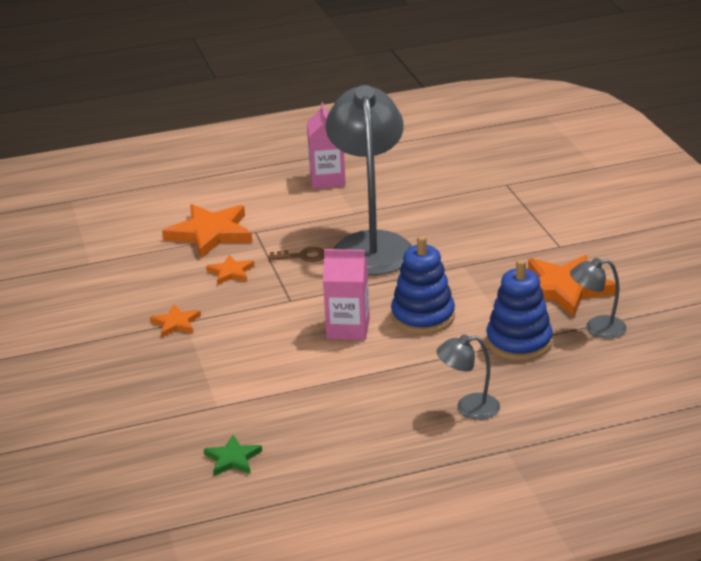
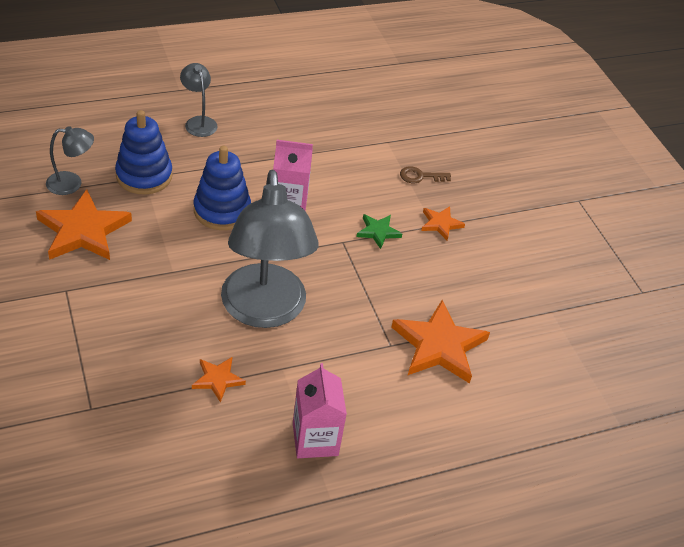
camera: 170 degrees right, 15 degrees up
green star [204,435,262,476] -> green star moved to [356,214,402,249]
orange star [206,255,255,285] -> orange star moved to [192,357,246,403]
brown key [268,247,324,262] -> brown key moved to [400,166,451,183]
grey lamp [436,334,500,420] -> grey lamp turned 105 degrees counterclockwise [180,63,218,137]

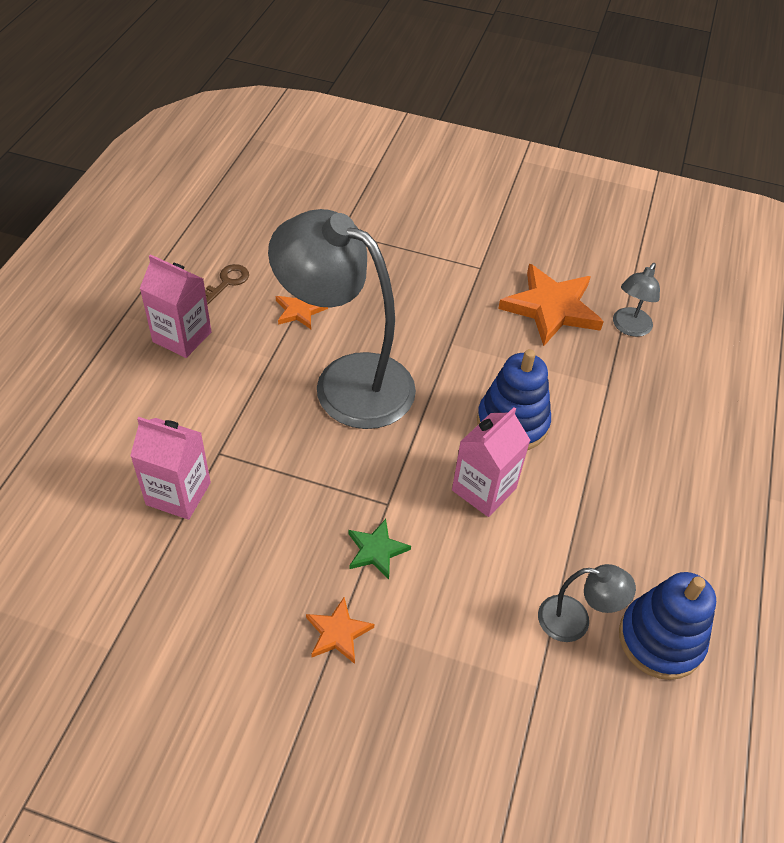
camera: 130 degrees right, 5 degrees up
blue stacking toy [115,110,173,195] -> blue stacking toy moved to [619,572,716,680]
grey lamp [180,63,218,137] -> grey lamp moved to [538,564,636,642]
orange star [391,300,490,384] -> pink carton [130,417,211,520]
brown key [400,166,451,183] -> brown key moved to [205,264,249,305]

